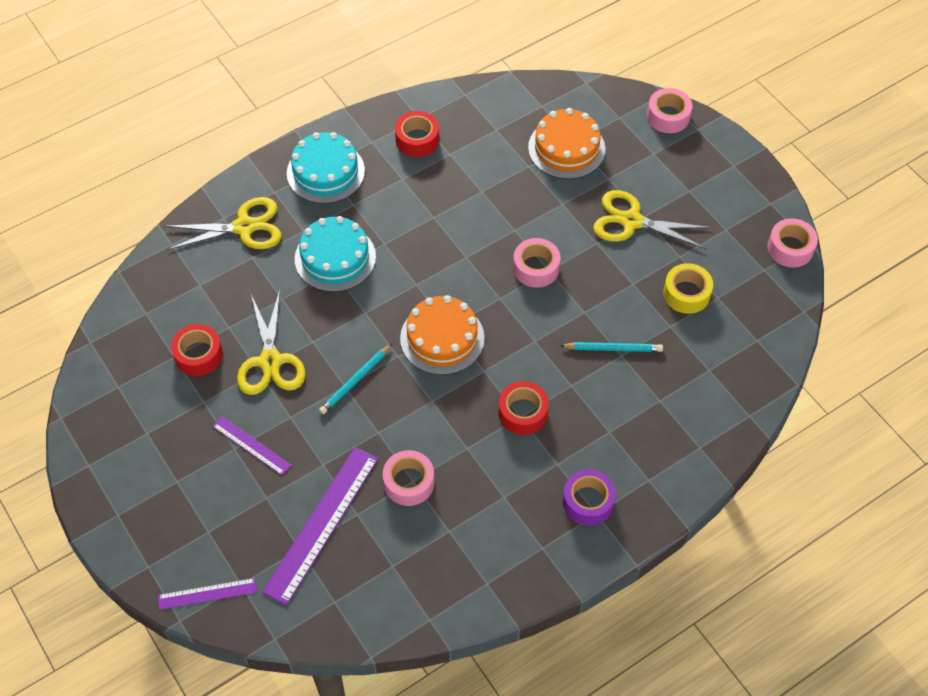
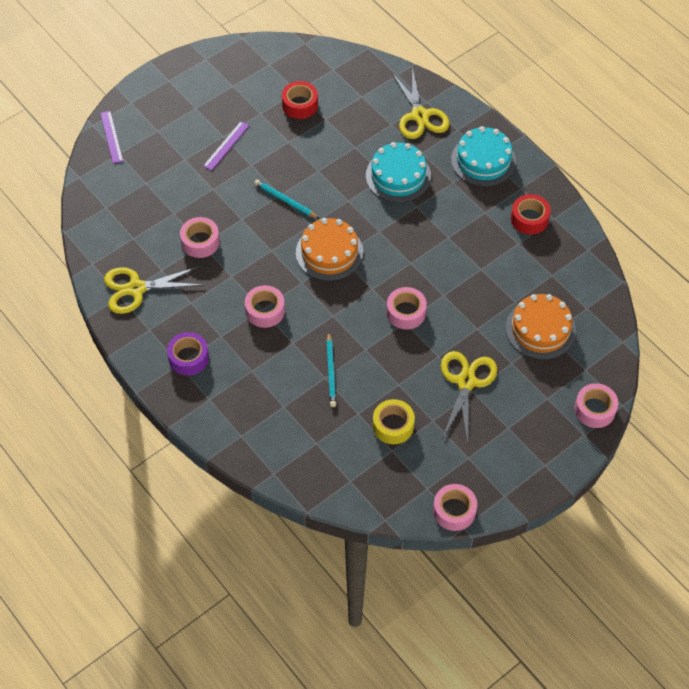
camera: 85 degrees right, 0 degrees up
yellow scissors [237,290,306,395] -> yellow scissors moved to [104,266,203,314]
purple ruler [262,447,378,605] -> none
red tape [498,381,549,435] -> pink tape [245,285,285,328]

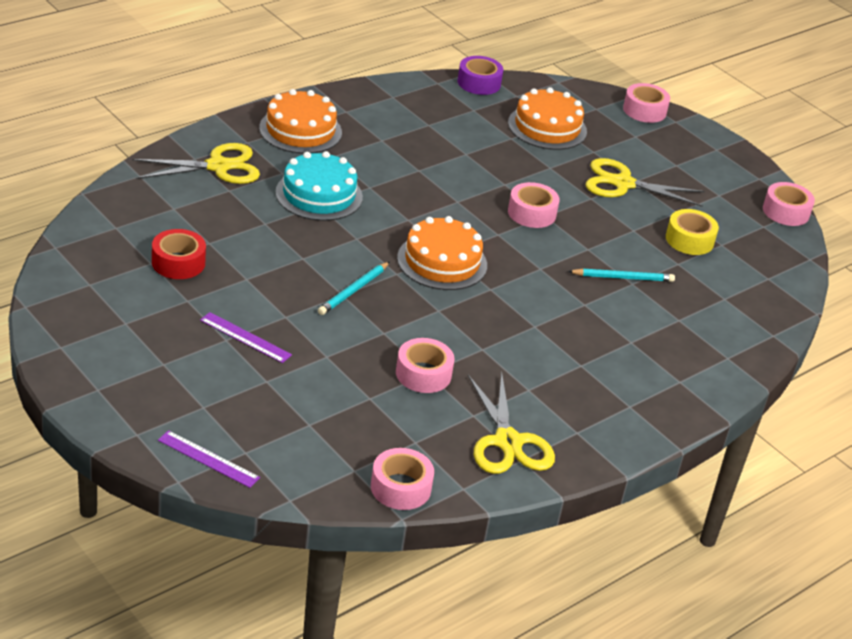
camera: 95 degrees left, 20 degrees down
purple ruler [100,111,123,164] -> purple ruler turned 45 degrees clockwise [158,430,260,488]
purple tape [167,332,209,376] -> purple tape moved to [458,56,503,95]
pink tape [245,285,285,328] -> pink tape moved to [371,448,434,510]
turquoise cake [451,126,516,187] -> orange cake [259,89,342,154]
red tape [511,194,551,235] -> none

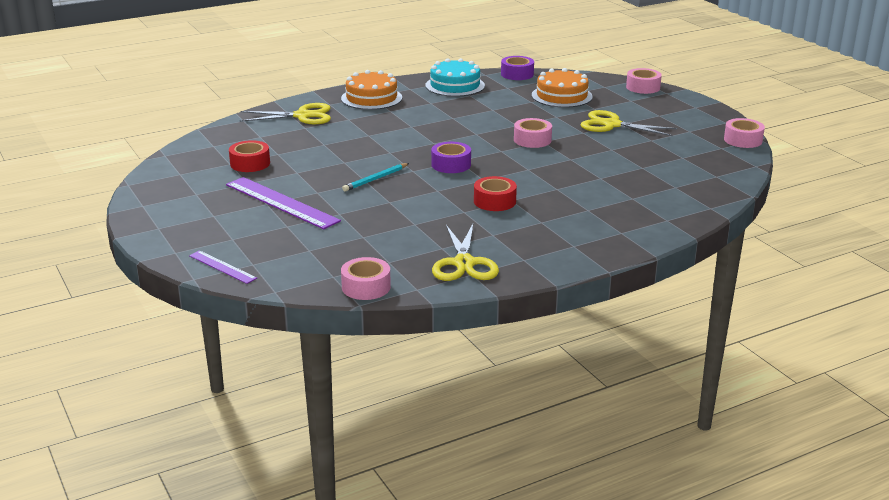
camera: 15 degrees right, 10 degrees down
purple ruler [200,312,292,363] -> purple ruler [226,177,341,229], size x1.88
turquoise cake [275,151,363,221] -> turquoise cake moved to [426,58,485,97]
pink tape [396,338,454,393] -> none
orange cake [397,216,487,290] -> purple tape [431,142,471,173]
turquoise pencil [568,268,675,282] -> none
yellow tape [666,209,719,255] -> none
none -> red tape [474,176,517,211]

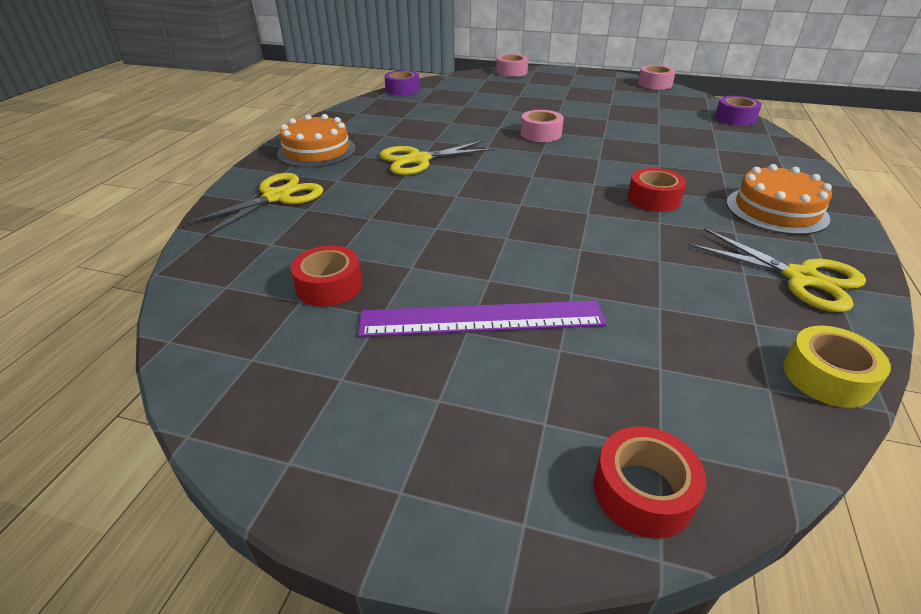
camera: 45 degrees left, 10 degrees up
purple ruler [189,250,257,284] -> red tape [594,426,707,539]
pink tape [341,257,391,300] -> yellow tape [784,326,891,408]
turquoise pencil [342,163,409,192] -> none
turquoise cake [426,58,485,97] -> none
purple tape [431,142,471,173] -> purple tape moved to [715,96,762,126]
orange cake [532,68,593,108] -> orange cake moved to [726,164,832,235]
yellow scissors [581,110,677,136] -> yellow scissors moved to [380,141,495,175]

